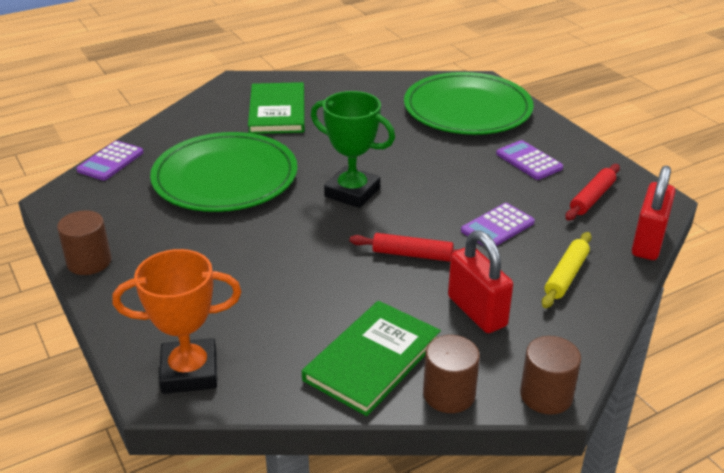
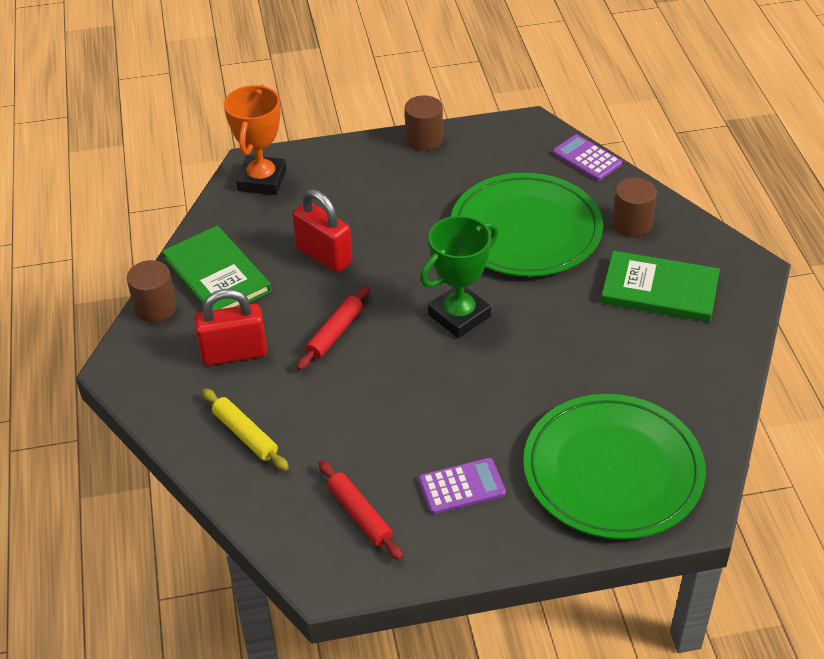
camera: 110 degrees right, 10 degrees up
purple calculator [461,203,535,246] -> none
brown cylinder [520,336,581,415] -> brown cylinder moved to [612,177,657,237]
red padlock [632,165,676,260] -> red padlock moved to [292,189,352,273]

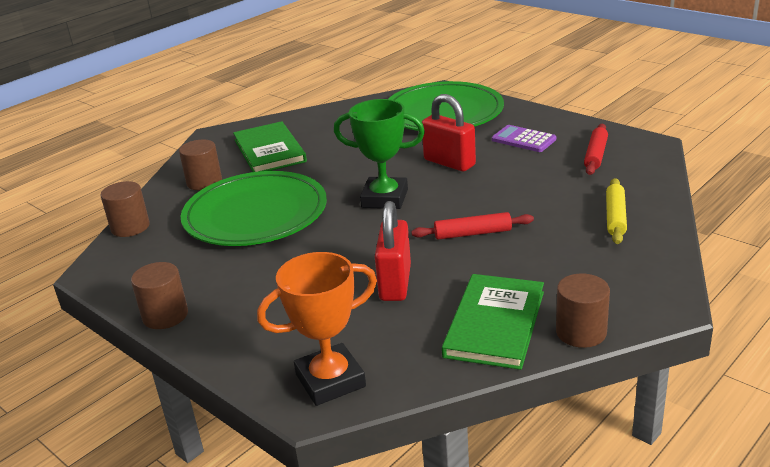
camera: 125 degrees left, 15 degrees down
red padlock [194,289,267,366] -> red padlock moved to [422,94,476,171]
purple calculator [553,134,622,181] -> brown cylinder [100,181,150,237]

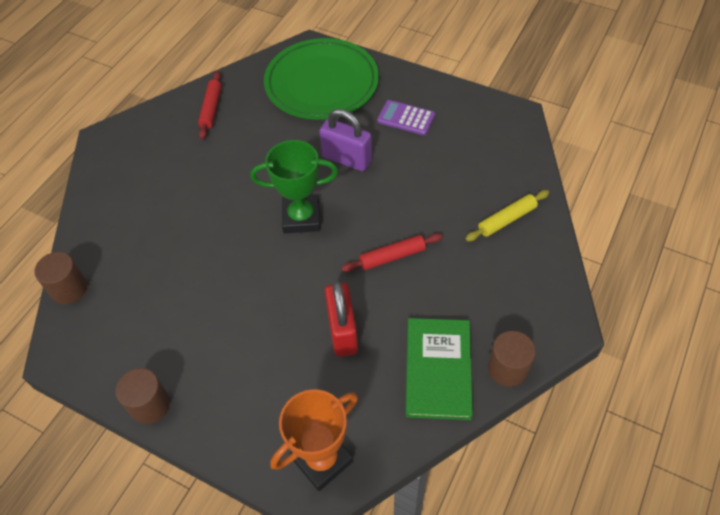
camera: 15 degrees left, 25 degrees up
brown cylinder [179,139,222,190] -> none
green plate [180,171,327,246] -> none
green book [233,121,307,172] -> none
red padlock [422,94,476,171] -> purple padlock [319,109,372,171]
red rolling pin [584,124,608,175] -> red rolling pin moved to [198,71,222,139]
yellow rolling pin [606,178,627,244] -> yellow rolling pin turned 60 degrees clockwise [465,190,549,241]

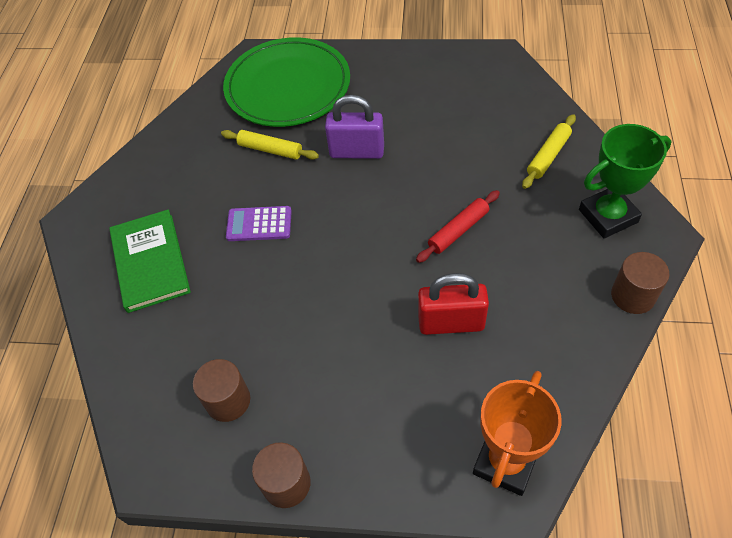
camera: 20 degrees left, 0 degrees up
brown cylinder [35,252,87,304] -> brown cylinder moved to [193,359,250,422]
red rolling pin [198,71,222,139] -> none
green trophy [250,140,338,233] -> green trophy moved to [579,124,671,238]
red padlock [325,281,358,357] -> red padlock turned 60 degrees counterclockwise [418,273,489,335]
purple calculator [377,100,435,135] -> purple calculator moved to [226,206,292,241]
green book [406,318,473,420] -> green book moved to [109,209,191,313]
none -> yellow rolling pin [221,130,319,160]

